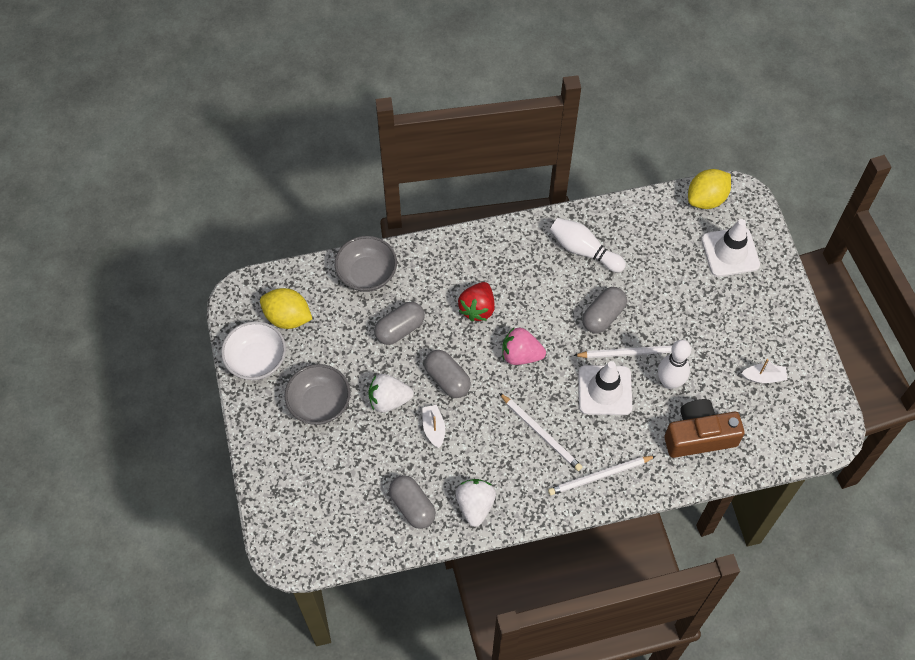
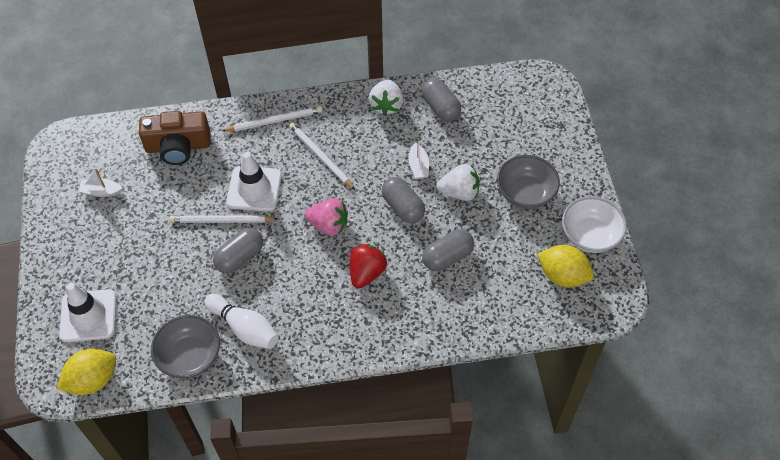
camera: 175 degrees left, 5 degrees down
grey bowl [335,236,397,292] -> grey bowl moved to [151,315,220,378]
white bowling pin [658,340,691,389] -> none

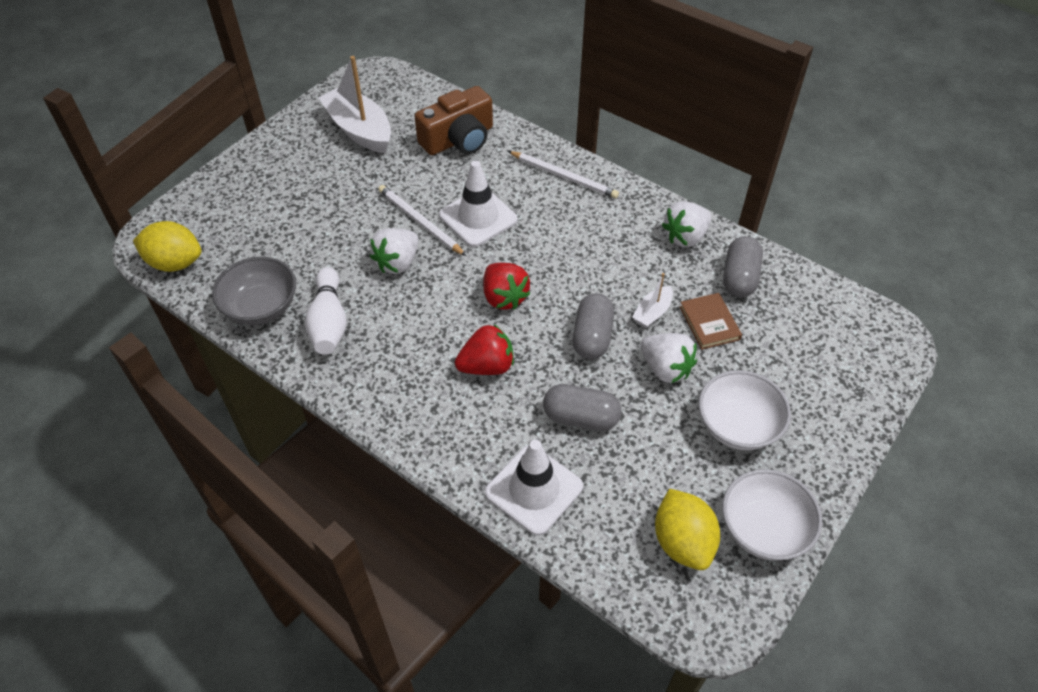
camera: 45 degrees right, 5 degrees down
white traffic cone [59,283,117,343] -> white traffic cone moved to [485,440,583,536]
white boat [78,169,123,197] -> white boat [318,56,391,153], size x2.05
brown camera [139,111,211,165] -> brown camera turned 75 degrees counterclockwise [414,86,493,155]
grey capsule [213,228,263,274] -> white strawberry [370,228,419,274]
white pencil [289,123,355,190] -> none
pink strawberry [305,198,348,236] -> red strawberry [483,263,530,310]
grey bowl [497,155,560,209] -> white bowl [699,370,791,450]
none -> brown book [680,293,742,350]

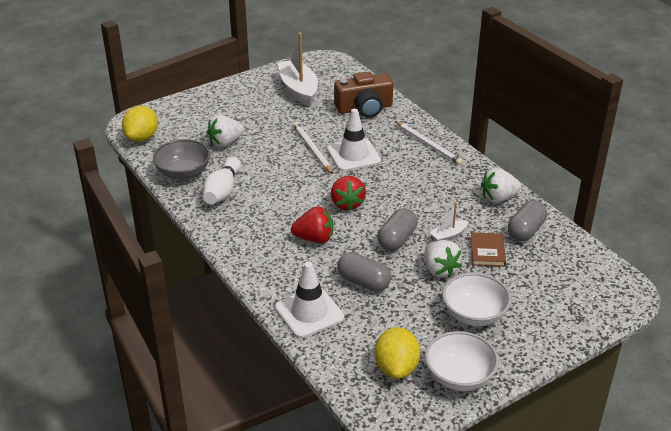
camera: 20 degrees right, 15 degrees down
yellow lemon [133,221,202,272] -> yellow lemon turned 75 degrees clockwise [122,106,158,142]
white strawberry [370,228,419,274] -> white strawberry moved to [207,115,244,147]

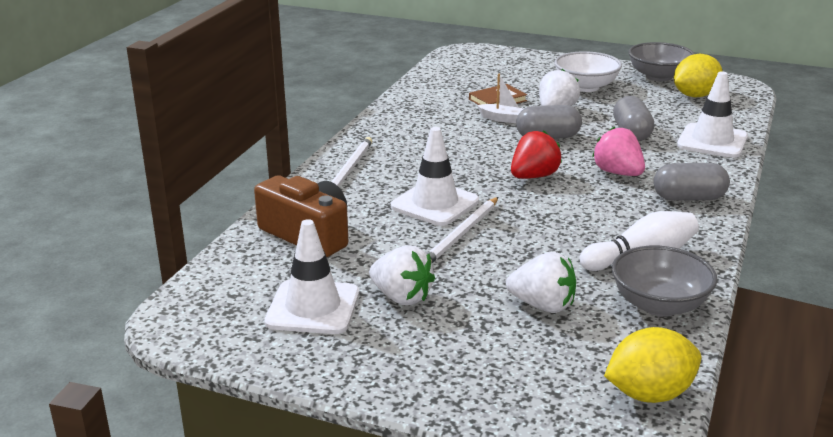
camera: 125 degrees left, 10 degrees down
white boat [278,32,318,106] -> white traffic cone [264,219,359,334]
red strawberry [291,207,333,243] -> pink strawberry [592,127,645,176]
white bowl [425,331,499,391] -> grey bowl [628,42,695,82]
white strawberry [481,168,521,203] -> white strawberry moved to [369,245,435,305]
grey capsule [508,200,547,241] -> grey capsule moved to [654,163,730,201]

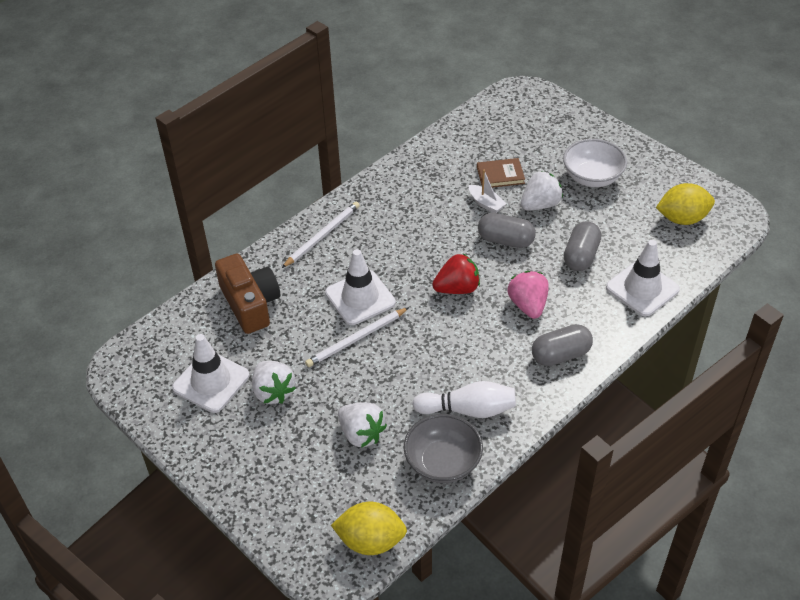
camera: 25 degrees right, 20 degrees up
grey bowl [628,42,695,82] -> none
grey capsule [654,163,730,201] -> grey capsule turned 45 degrees counterclockwise [532,324,593,366]

